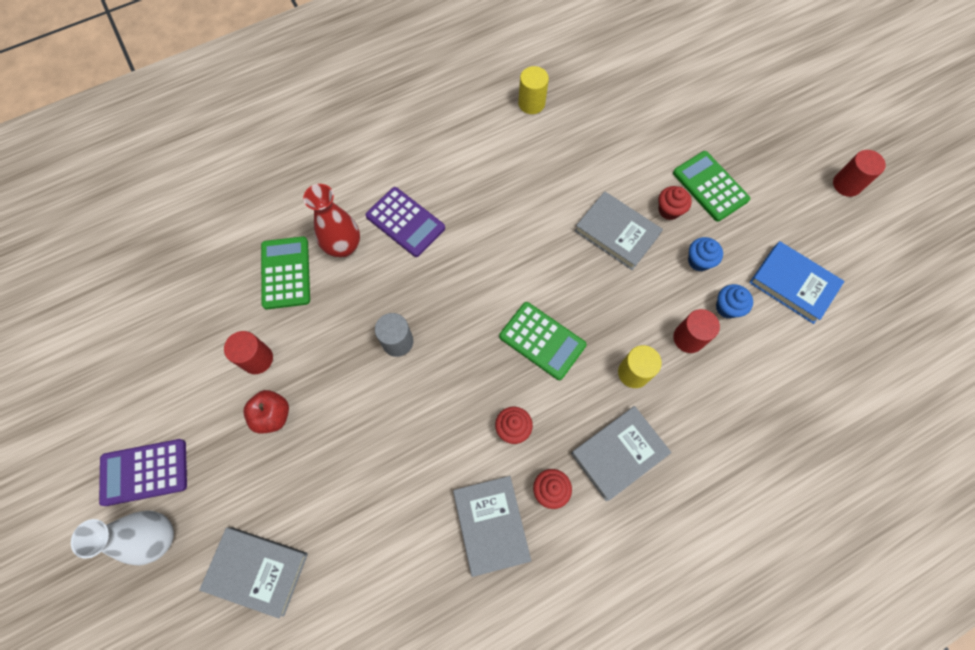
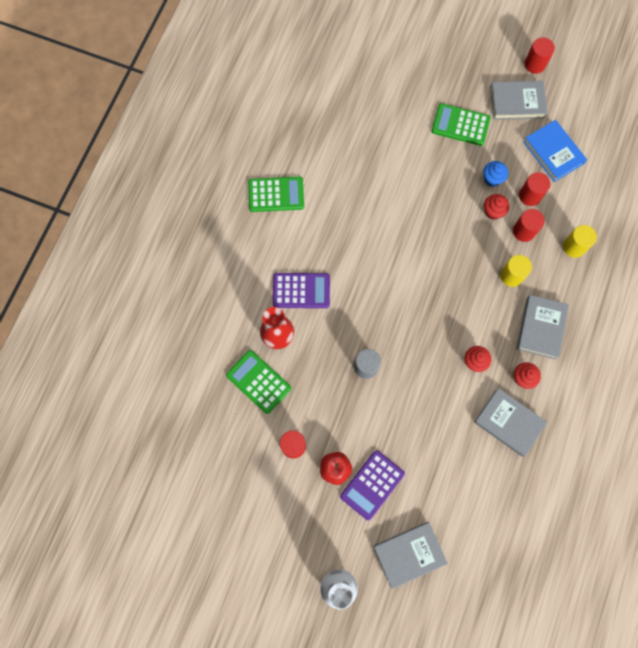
camera: 40 degrees left, 5 degrees up
purple calculator [99,439,187,506] -> purple calculator moved to [340,450,405,520]
green calculator [499,302,587,380] -> green calculator moved to [248,177,304,212]
yellow cylinder [518,66,549,114] -> yellow cylinder moved to [563,225,597,258]
grey book [575,191,663,270] -> grey book moved to [490,81,548,120]
red cupcake [659,186,692,220] -> red cupcake moved to [484,194,509,220]
blue cupcake [716,284,753,319] -> red cylinder [519,172,550,206]
blue book [749,241,845,324] -> blue book turned 60 degrees clockwise [523,120,587,182]

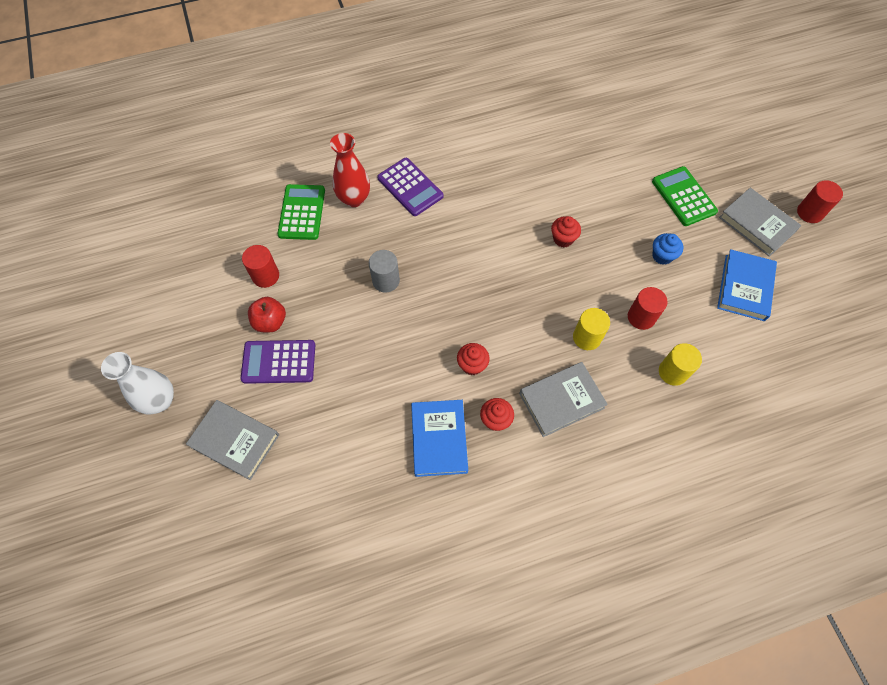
camera: 50 degrees right, 10 degrees down
green calculator [248,177,304,212] -> none
grey book [474,388,547,457] -> blue book [411,400,468,477]
red cupcake [484,194,509,220] -> red cupcake moved to [551,216,581,247]
red cylinder [519,172,550,206] -> none

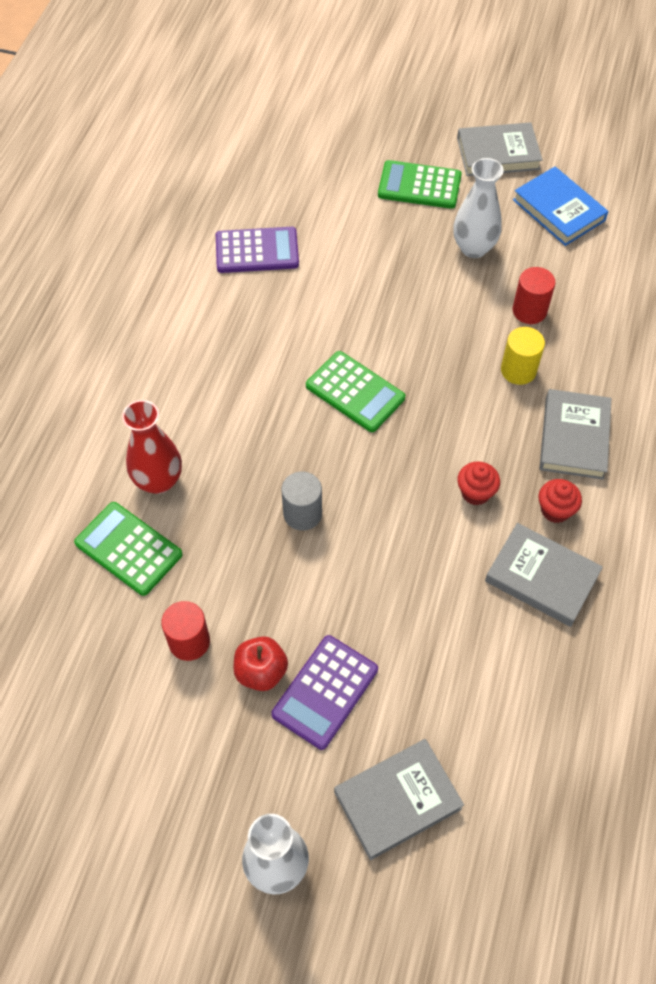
camera: 55 degrees left, 5 degrees down
purple calculator [377,158,444,216] -> purple calculator moved to [216,227,299,273]
blue book [411,400,468,477] -> grey book [485,523,603,627]
red cupcake [551,216,581,247] -> none
blue cupcake [652,233,683,265] -> white vase [453,158,503,258]
yellow cylinder [659,343,702,386] -> none
red cylinder [797,180,843,223] -> none
none -> green calculator [306,351,405,432]

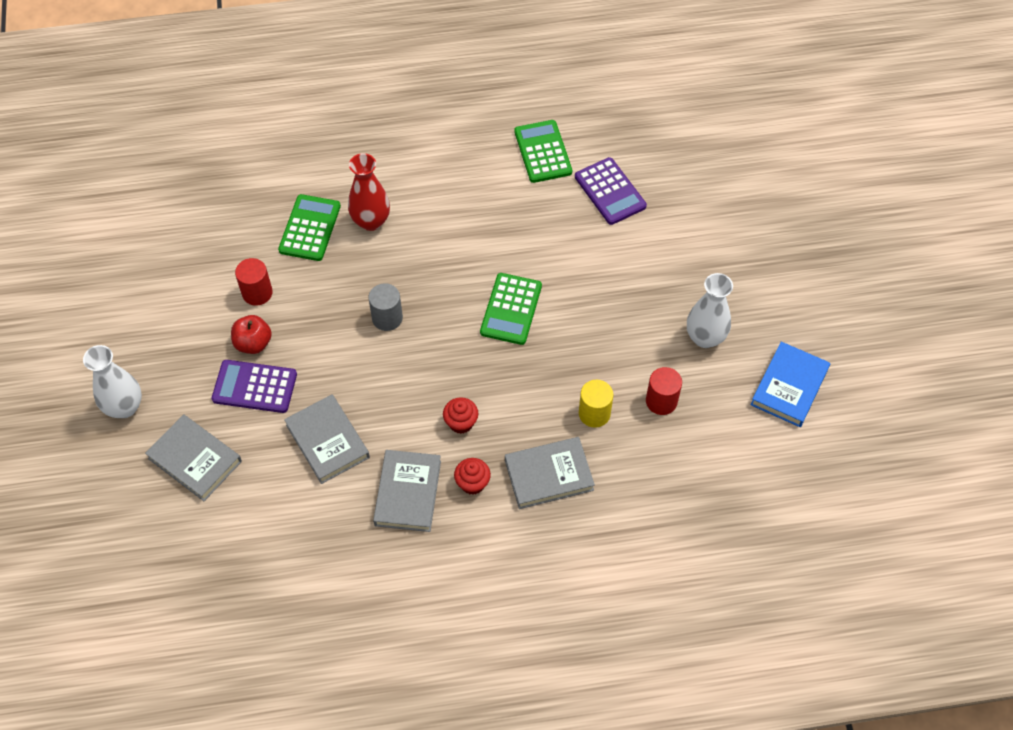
camera: 65 degrees right, 0 degrees up
green calculator [378,160,462,209] -> green calculator moved to [514,120,572,183]
grey book [457,122,542,176] -> grey book moved to [284,394,370,484]

